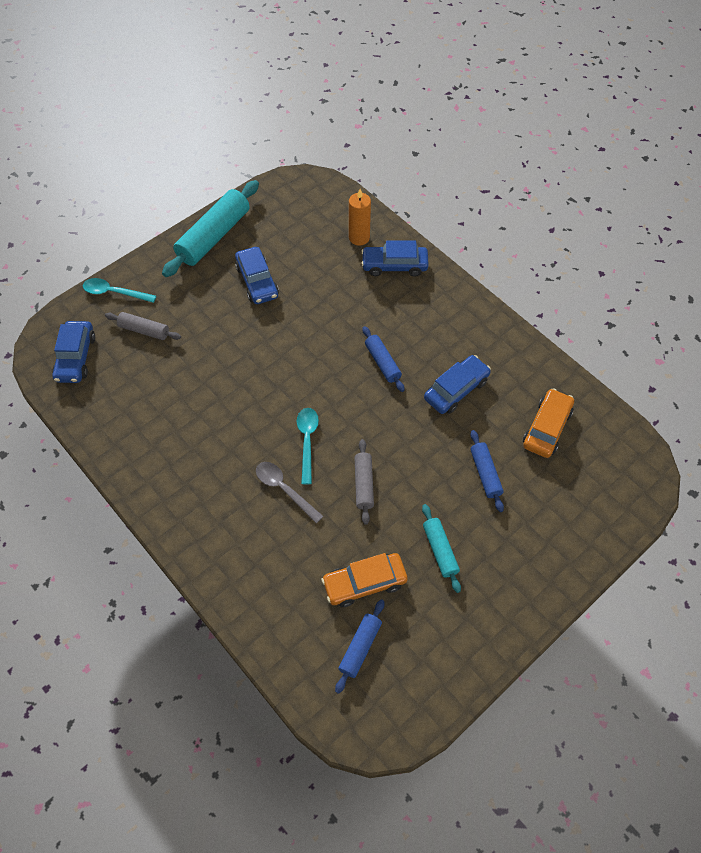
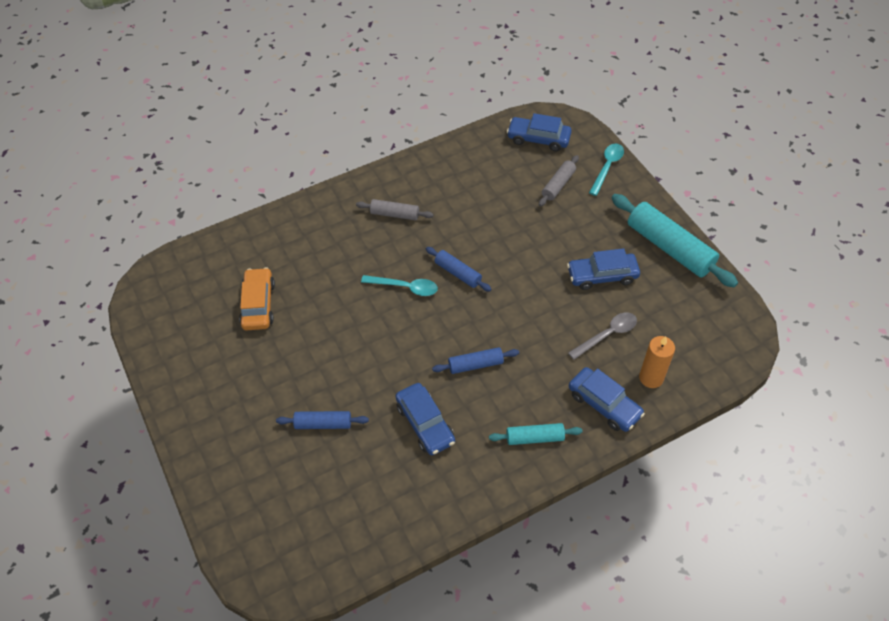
camera: 105 degrees right, 5 degrees down
grey spoon [256,462,324,523] -> grey spoon moved to [568,312,637,360]
blue rolling pin [335,599,384,694] -> blue rolling pin moved to [426,247,492,292]
grey rolling pin [354,439,374,525] -> grey rolling pin moved to [356,199,433,220]
blue car [361,240,429,277] -> blue car turned 120 degrees clockwise [569,367,645,432]
turquoise rolling pin [422,504,461,593] -> turquoise rolling pin moved to [489,423,583,445]
orange car [523,388,574,458] -> none

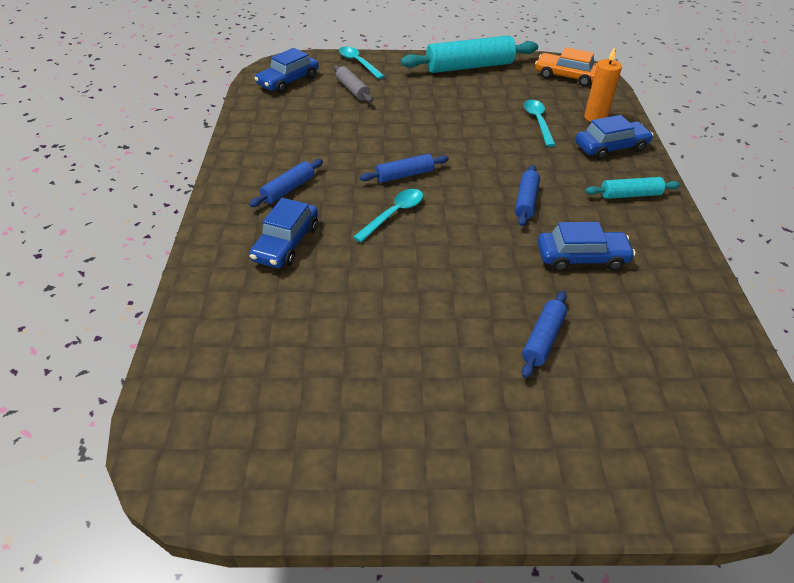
camera: 65 degrees left, 10 degrees down
orange car [239,267,275,331] -> orange car moved to [535,47,597,86]
grey rolling pin [356,199,433,220] -> blue rolling pin [249,159,323,207]
turquoise rolling pin [489,423,583,445] -> turquoise rolling pin turned 60 degrees clockwise [585,177,680,199]
blue car [567,248,640,290] -> blue car moved to [249,198,318,268]
grey spoon [568,312,637,360] -> turquoise spoon [524,100,556,147]

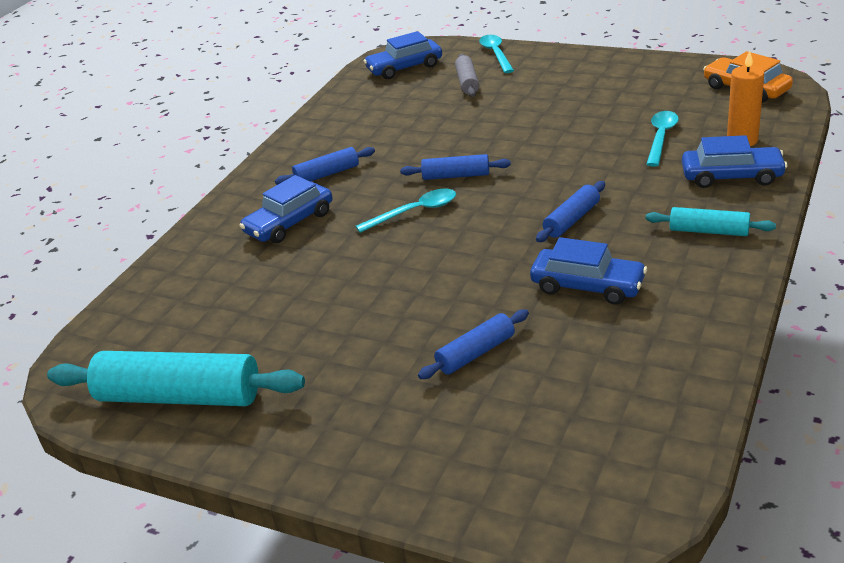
camera: 30 degrees right, 10 degrees down
turquoise rolling pin [401,35,538,73] -> turquoise rolling pin moved to [47,351,305,406]

